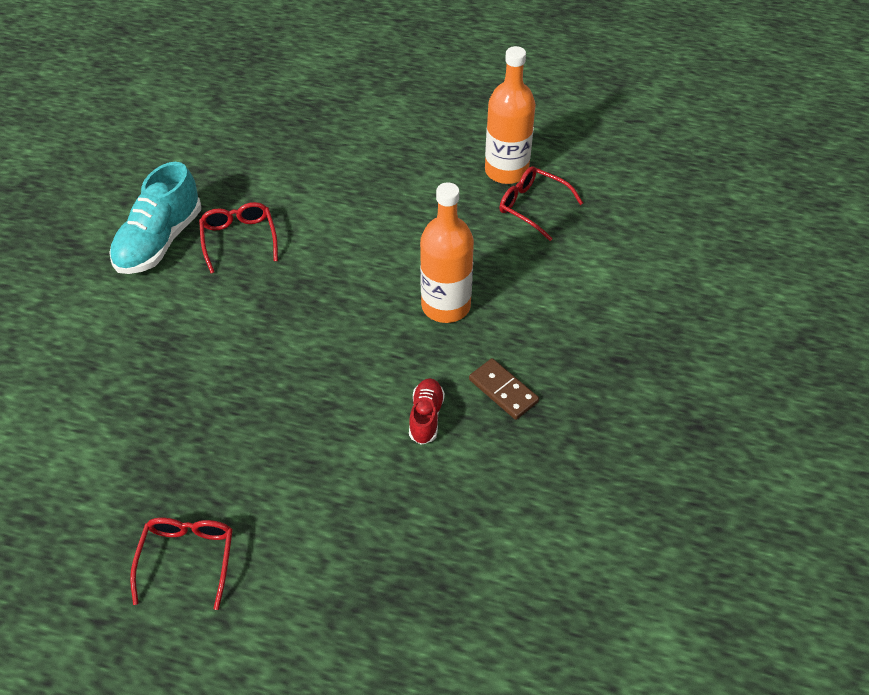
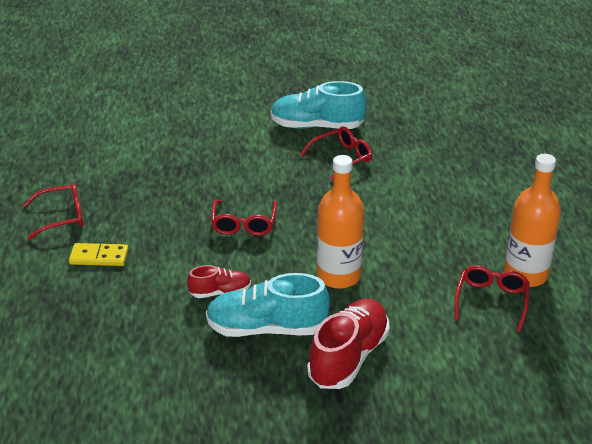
camera: 70 degrees right, 15 degrees down
brown domino [469,358,539,420] -> turquoise shoe [206,273,330,337]
none -> yellow domino [69,243,129,266]
none -> red glasses [211,199,277,236]
none -> red shoe [307,299,390,389]

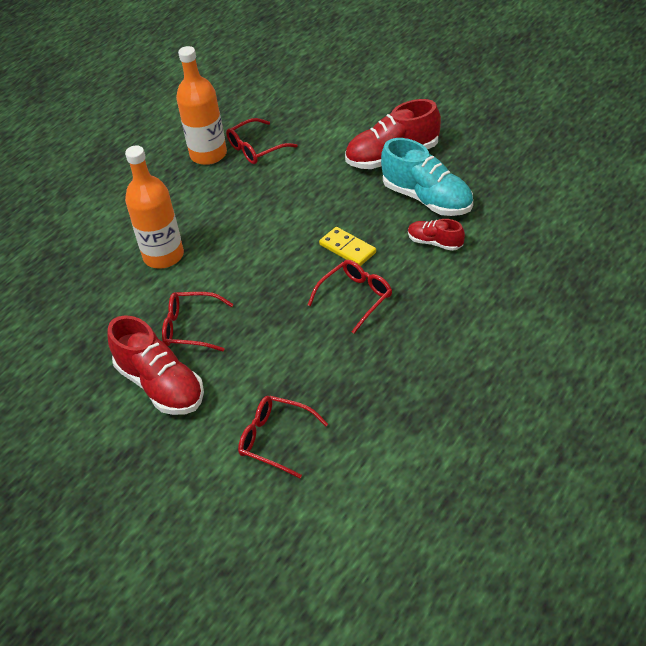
camera: 135 degrees left, 10 degrees up
red glasses [23,183,83,240] -> red glasses moved to [238,396,328,478]
yellow domino [69,243,129,266] -> yellow domino moved to [319,227,376,266]
turquoise shoe [270,81,367,129] -> red shoe [107,315,204,415]
orange bottle [317,155,364,289] -> orange bottle moved to [125,146,184,269]

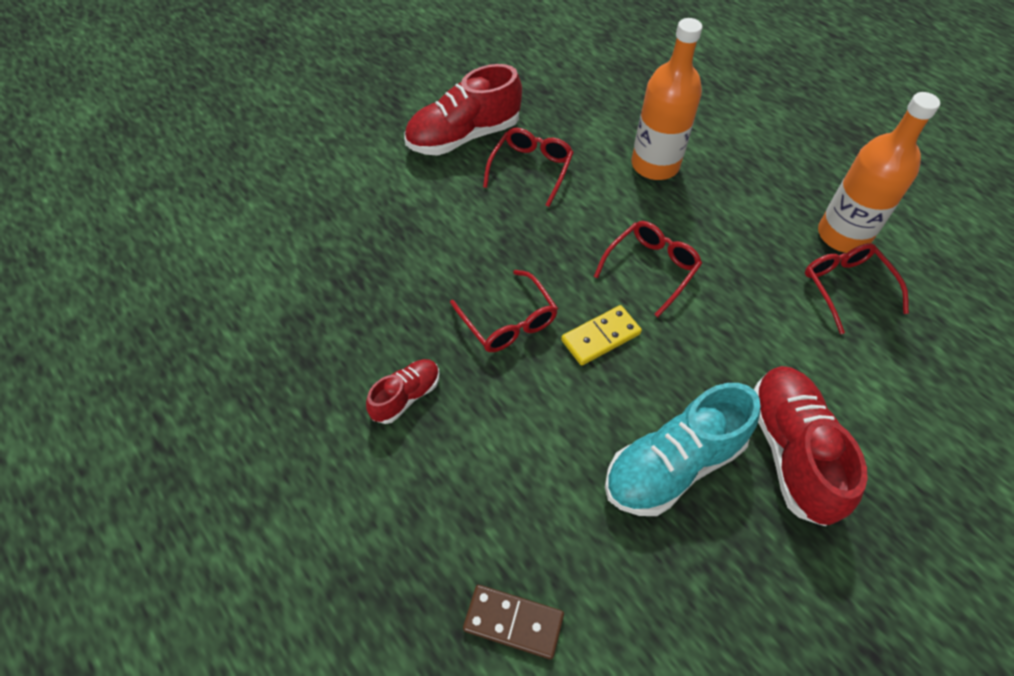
camera: 100 degrees right, 10 degrees up
red glasses [238,396,328,478] -> red glasses moved to [594,221,702,317]
red shoe [408,219,465,251] -> red shoe moved to [366,359,439,424]
none -> brown domino [463,585,564,659]

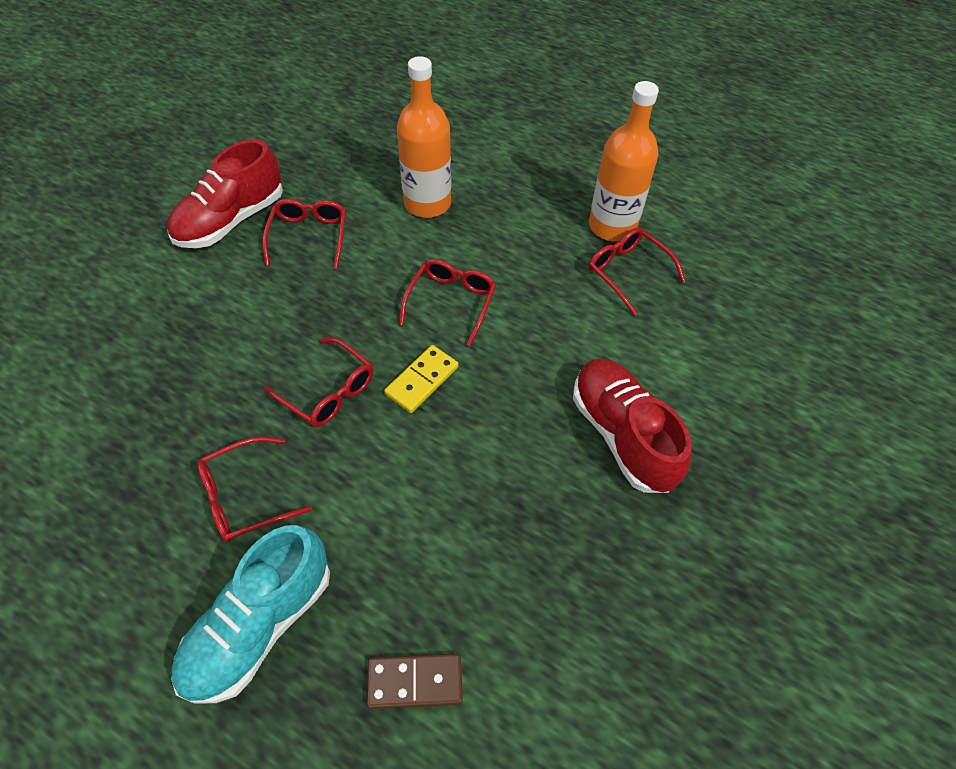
camera: 20 degrees left, 0 degrees up
red shoe [366,359,439,424] -> red glasses [197,436,312,542]
turquoise shoe [605,383,761,516] -> turquoise shoe moved to [171,525,330,704]

